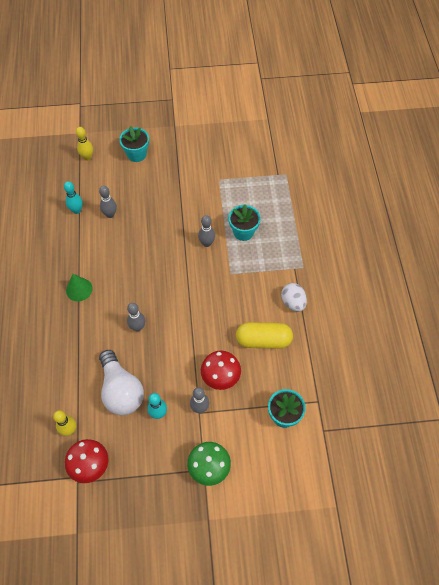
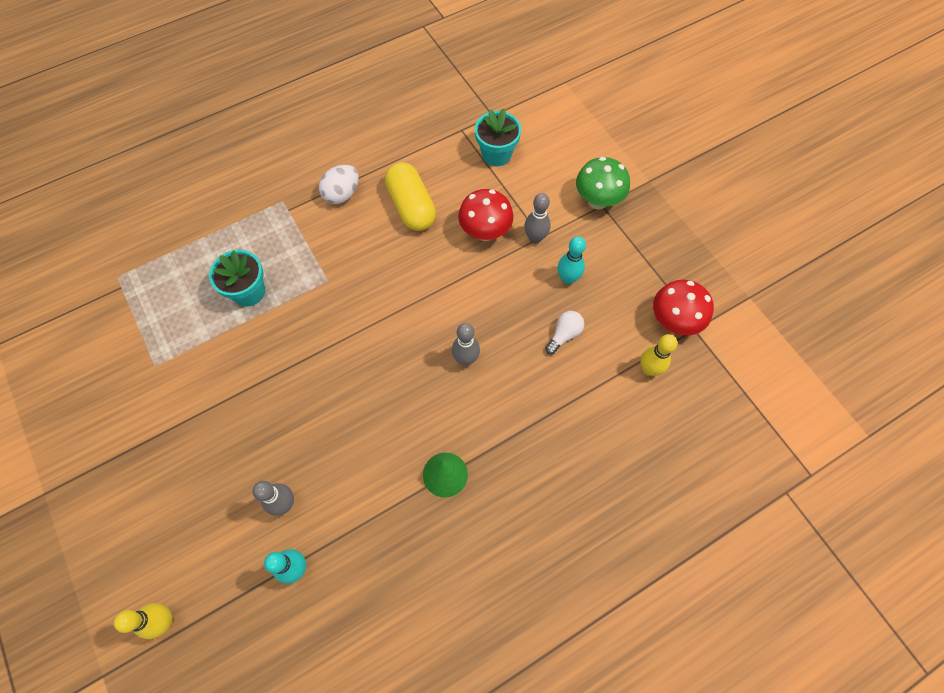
camera: 115 degrees left, 5 degrees up
white light bulb [99,350,144,415] -> white light bulb [545,311,584,354], size x0.46
turquoise flower pot [119,126,149,162] -> none
grey bowling pin [198,215,215,247] -> none

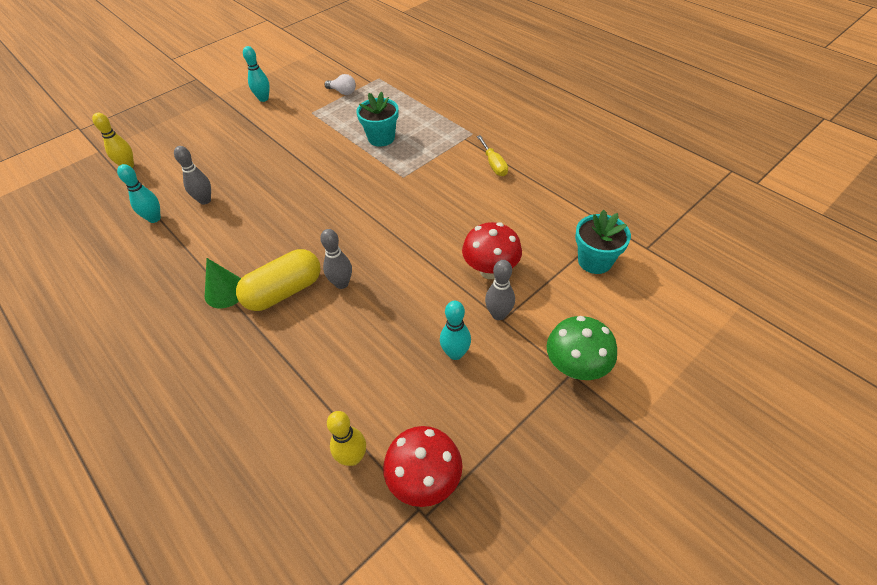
camera: 80 degrees right, 15 degrees down
white egg [319,165,359,204] -> yellow screwdriver [477,135,508,176]
yellow capsule [385,162,436,231] -> yellow capsule moved to [236,249,321,311]
white light bulb [545,311,584,354] -> white light bulb moved to [324,74,356,95]
none -> turquoise bowling pin [243,46,270,102]

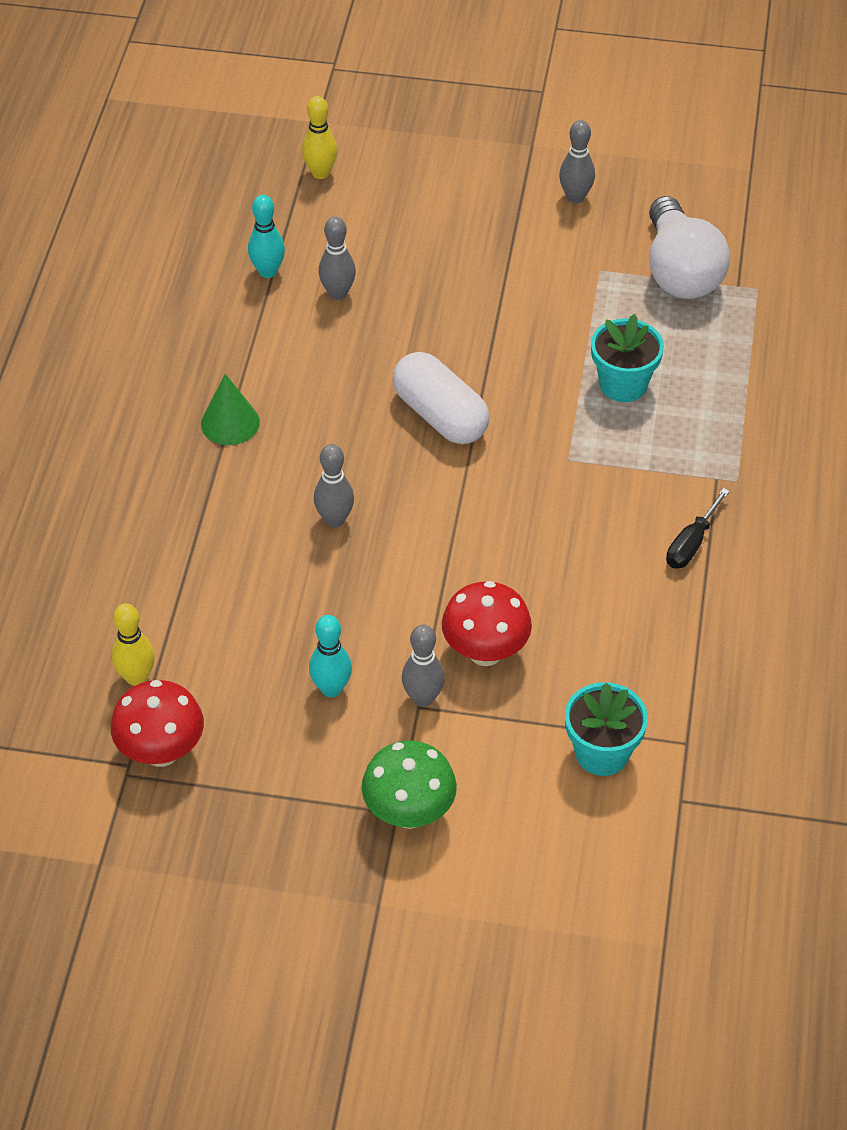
camera: 50 degrees right, 0 degrees up
yellow capsule [236,249,321,311] -> none
turquoise bowling pin [243,46,270,102] -> grey bowling pin [559,120,595,204]
white light bulb [324,74,356,95] -> white light bulb [649,196,730,299], size x2.18
yellow screwdriver [477,135,508,176] -> black screwdriver [666,488,730,569]
none -> white capsule [393,352,490,444]

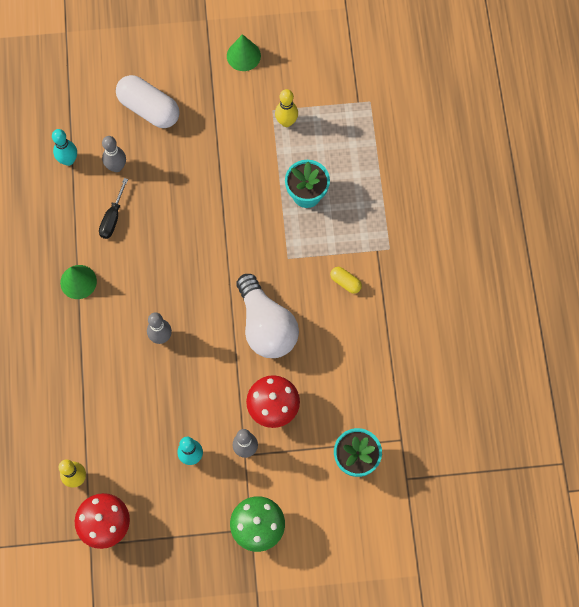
camera: 15 degrees left, 20 degrees up
yellow bowling pin [302,96,337,179] -> yellow bowling pin moved to [275,89,298,127]
white capsule [393,352,490,444] -> white capsule moved to [116,75,180,128]
grey bowling pin [559,120,595,204] -> green cone [227,34,261,71]
white light bulb [649,196,730,299] -> white light bulb moved to [236,274,299,358]
black screwdriver [666,488,730,569] -> black screwdriver moved to [99,178,128,239]
none -> yellow capsule [330,267,362,294]

